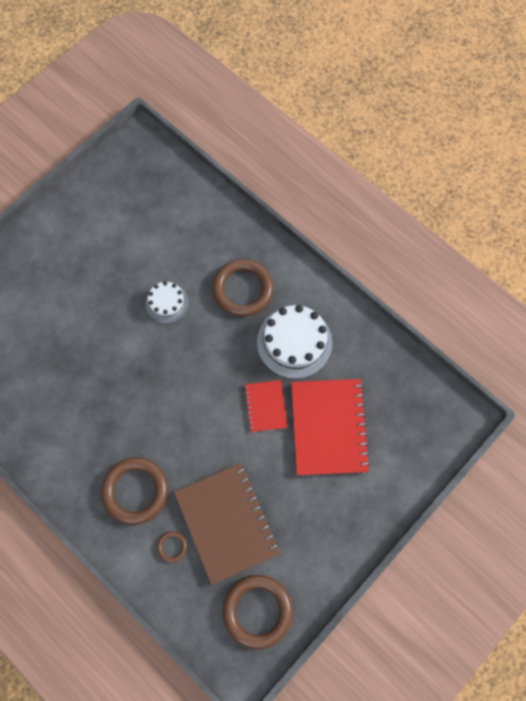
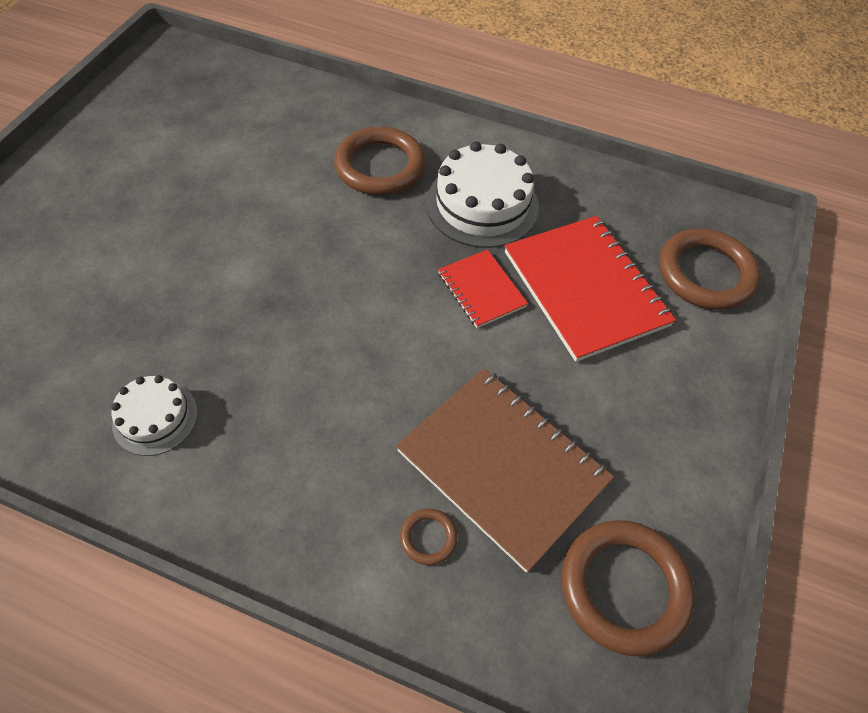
camera: 25 degrees left, 15 degrees down
brown ring [101,457,168,525] -> brown ring moved to [659,228,761,310]
white cake [146,281,189,323] -> white cake moved to [111,375,198,456]

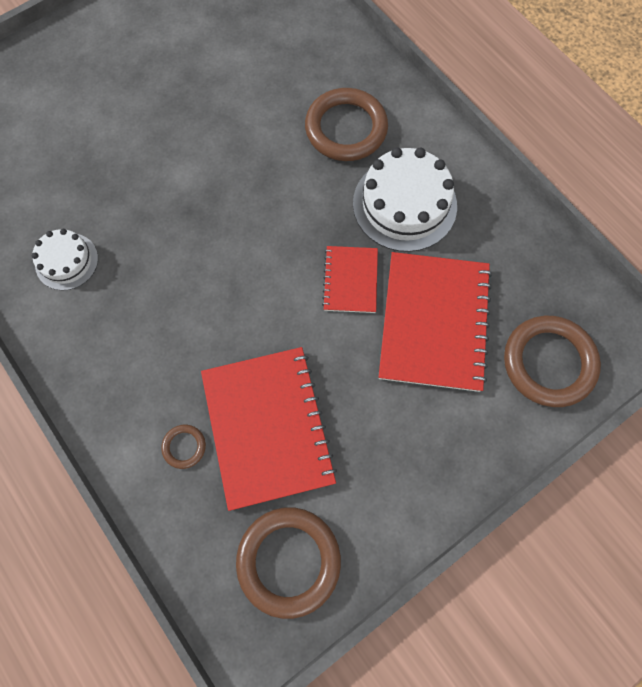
camera: 35 degrees right, 15 degrees up
brown notebook [396,368,614,573] -> red notebook [201,347,337,511]

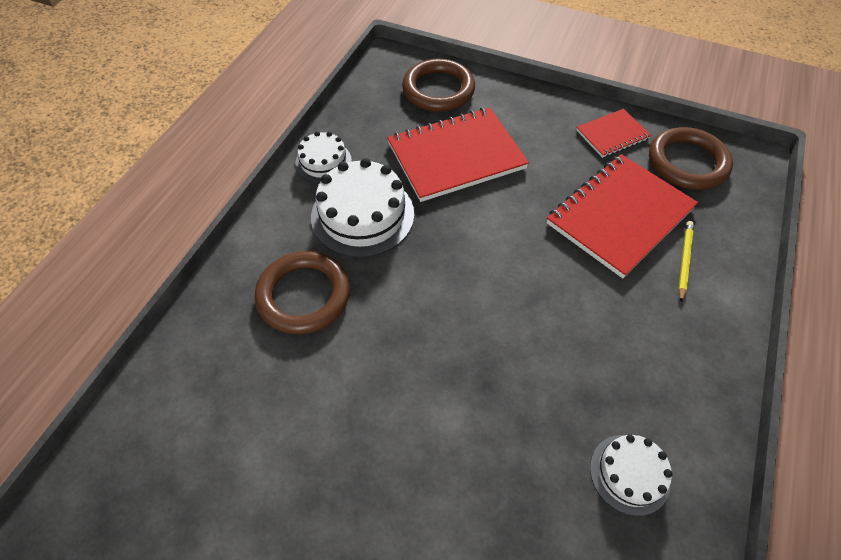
camera: 120 degrees left, 15 degrees down
brown ring [161,425,206,469] -> yellow pencil [678,221,694,302]
red notebook [322,246,378,313] -> red notebook moved to [576,109,651,158]
none -> white cake [295,131,352,183]

